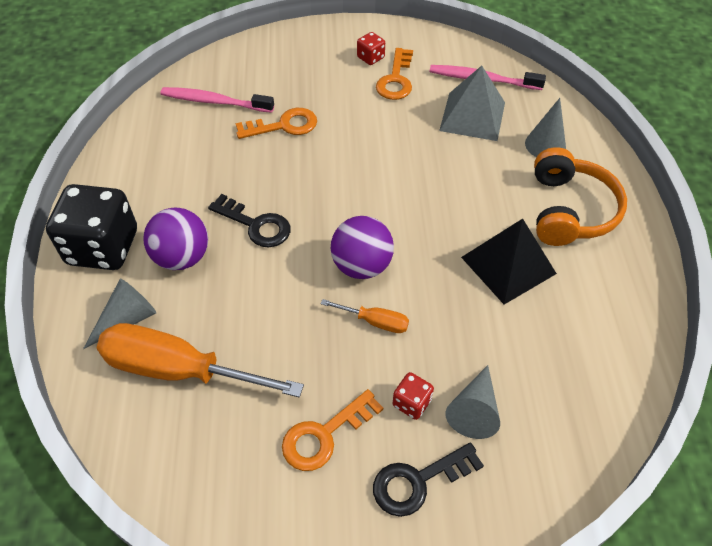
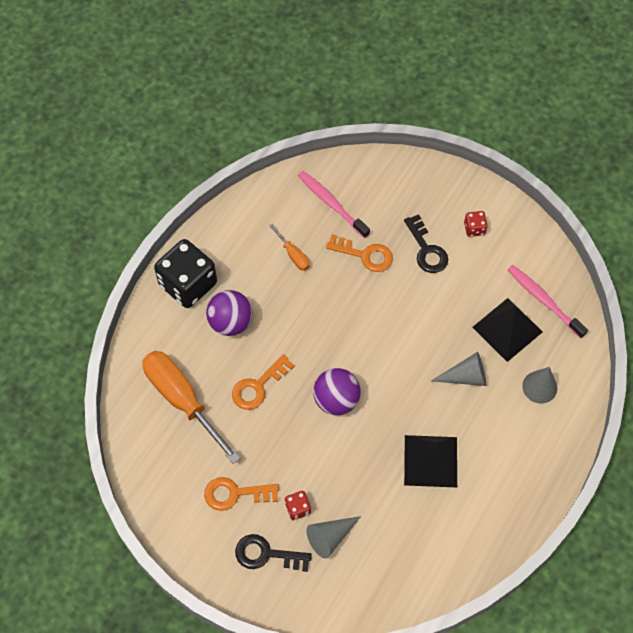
camera: 35 degrees right, 10 degrees up
grey cone [83,279,157,349] -> grey cone moved to [431,352,486,386]
black key [208,194,290,247] -> black key moved to [404,214,448,273]
orange screwdriver [321,299,409,333] -> orange screwdriver moved to [269,224,310,271]
orange key [376,48,413,100] -> orange key moved to [232,354,295,410]
grey pyramid [439,66,505,141] -> black pyramid [473,298,543,362]
orange headphones [534,147,627,246] -> none

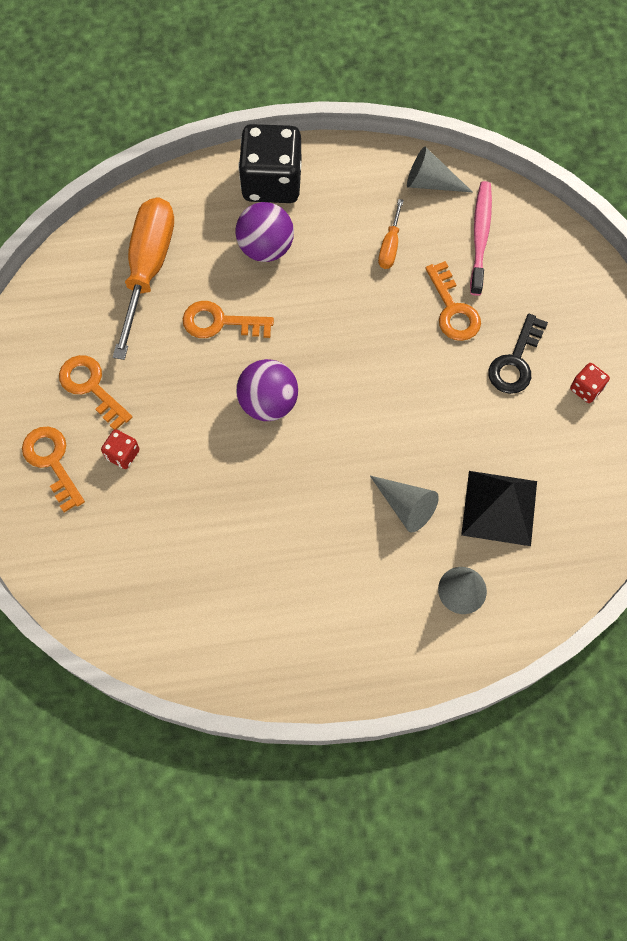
camera: 50 degrees right, 5 degrees up
black key [235,534,312,572] -> orange key [22,427,85,512]
grey cone [306,516,361,559] -> grey cone moved to [407,147,473,192]
black pyramid [404,435,457,487] -> none
pink toothbrush [507,265,588,339] -> none

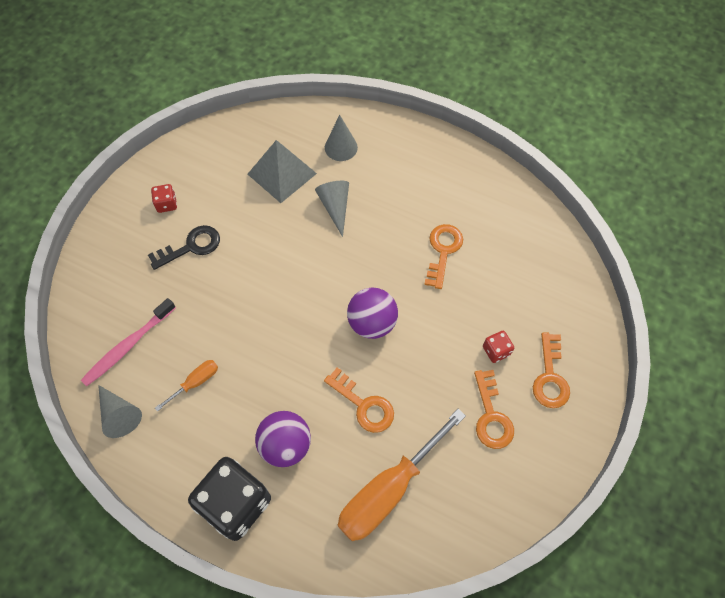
camera: 145 degrees left, 5 degrees down
orange key [425,261,481,341] -> orange key moved to [424,224,463,289]
black pyramid [461,471,537,546] -> grey pyramid [248,140,317,203]

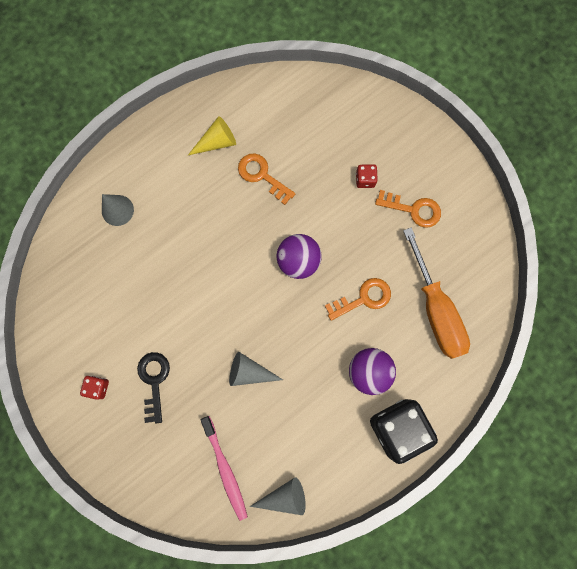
camera: 65 degrees left, 15 degrees up
orange screwdriver [155,360,218,412] -> none
grey pyramid [248,140,317,203] -> none
grey cone [315,181,349,237] -> grey cone moved to [229,352,283,386]
orange key [533,333,570,408] -> none
none -> yellow cone [188,116,236,155]

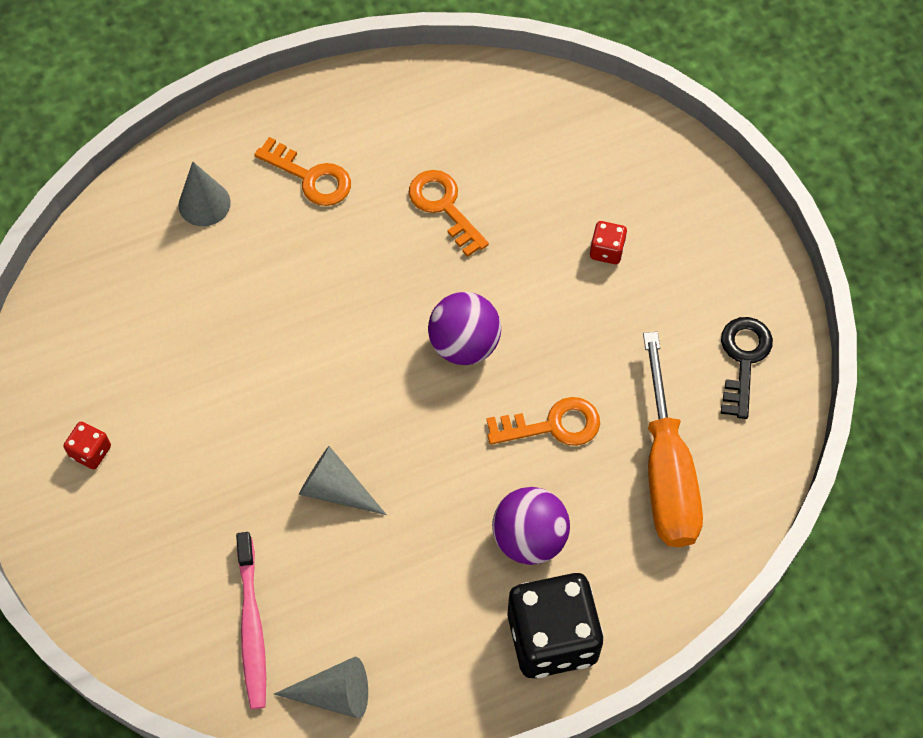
camera: 15 degrees right, 15 degrees down
black key [137,352,170,424] -> black key moved to [721,317,773,419]
yellow cone [188,116,236,155] -> none
orange key [375,190,441,228] -> orange key moved to [254,137,351,206]

